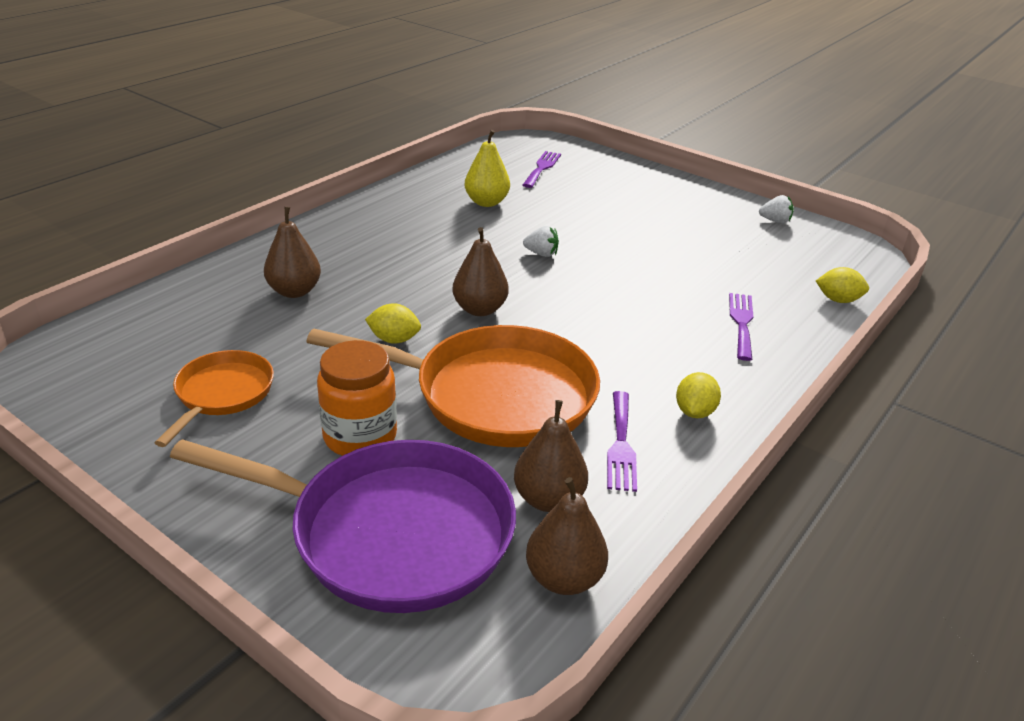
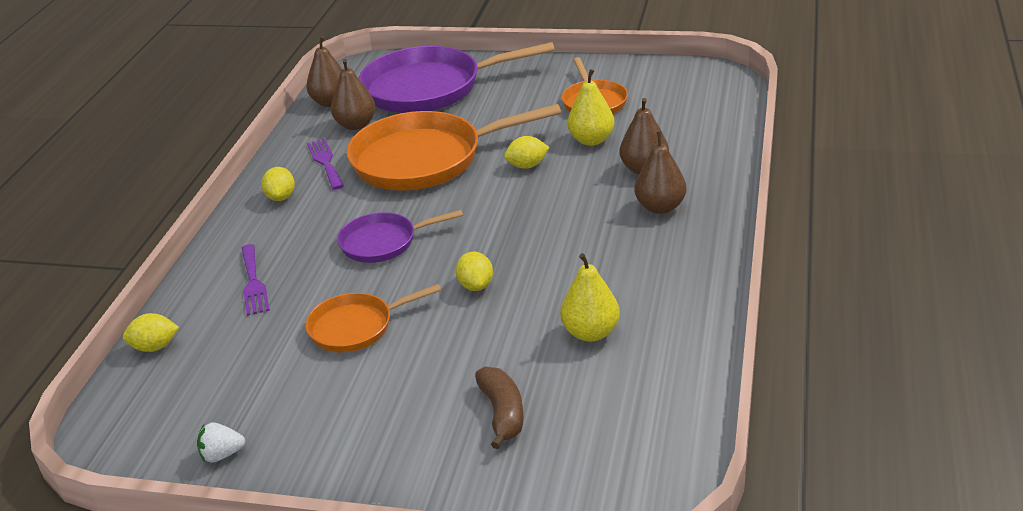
camera: 160 degrees right, 0 degrees up
orange jar [317,340,397,456] -> none
brown pear [453,227,509,316] -> brown pear moved to [634,131,686,214]
purple fork [523,151,561,188] -> none
white strawberry [523,226,559,257] -> yellow lemon [456,252,493,291]
none -> orange pan [306,284,441,352]
none -> purple pan [337,210,463,263]
none -> brown banana [475,367,524,449]
none -> yellow pear [567,69,615,146]

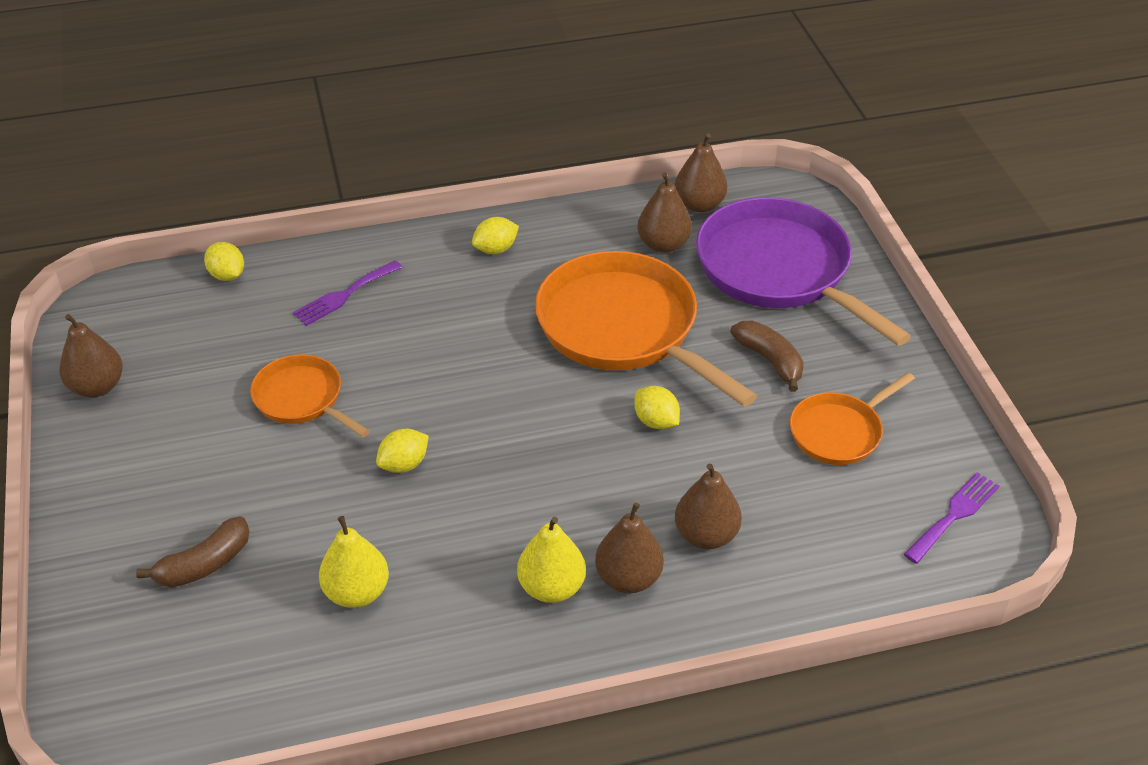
camera: 60 degrees right, 10 degrees up
white strawberry [197,422,245,462] -> brown pear [59,314,123,397]
purple fork [307,139,344,190] -> purple fork moved to [904,472,1000,564]
purple pan [337,210,463,263] -> none
yellow pear [567,69,615,146] -> yellow pear moved to [517,517,586,603]
none -> brown banana [730,320,804,392]

